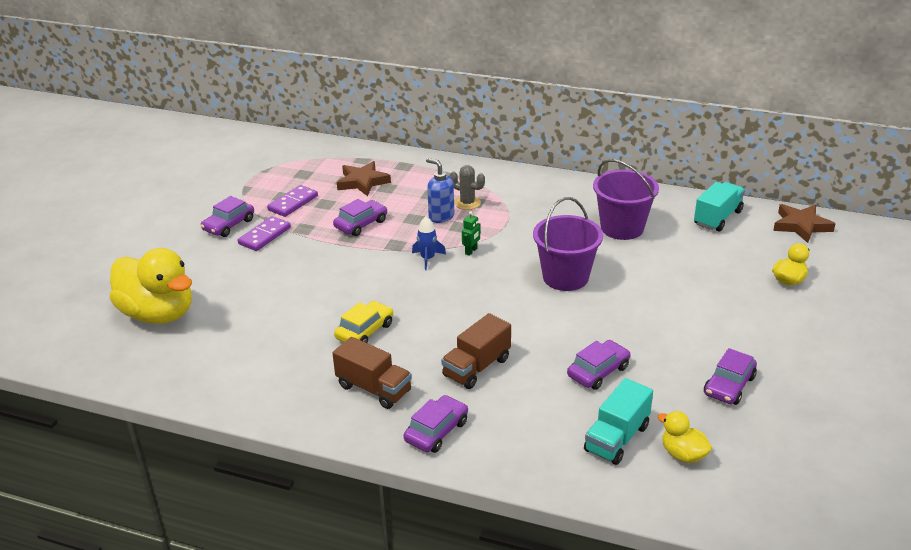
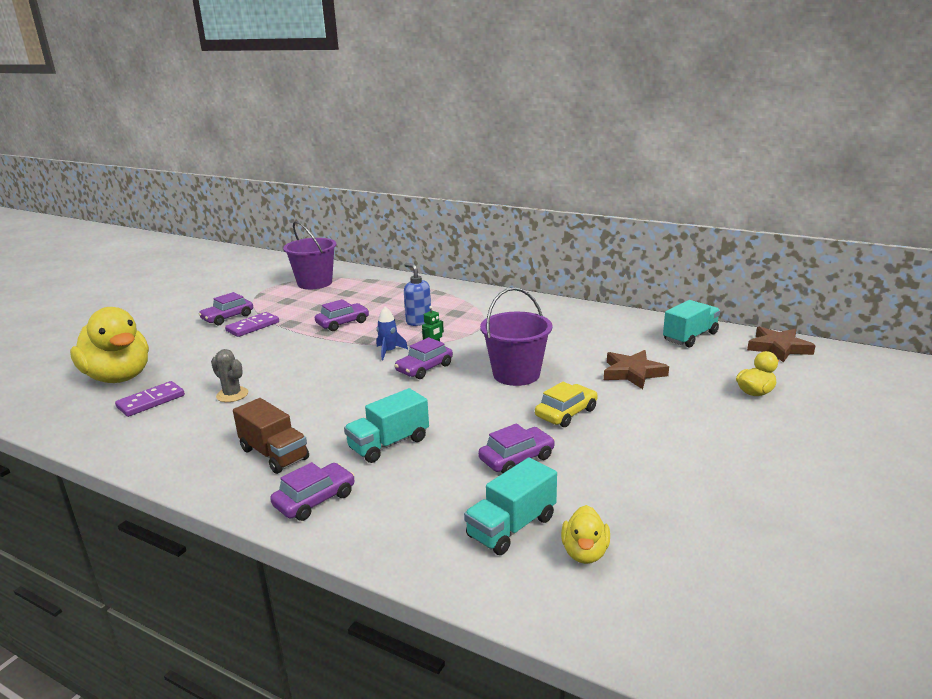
camera: 10 degrees right, 10 degrees down
purple domino [267,185,318,217] -> purple domino moved to [115,381,185,417]
yellow car [334,301,393,343] -> yellow car moved to [535,382,598,427]
brown star [337,161,391,196] -> brown star moved to [604,350,669,389]
brown truck [441,313,511,389] -> turquoise truck [344,388,429,463]
grey cactus [450,165,485,210] -> grey cactus moved to [211,349,248,402]
purple bucket [593,159,659,240] -> purple bucket moved to [283,221,336,289]
yellow duck [658,411,712,463] -> yellow duck turned 135 degrees counterclockwise [561,505,610,564]
purple car [704,348,757,405] -> purple car moved to [394,337,453,379]

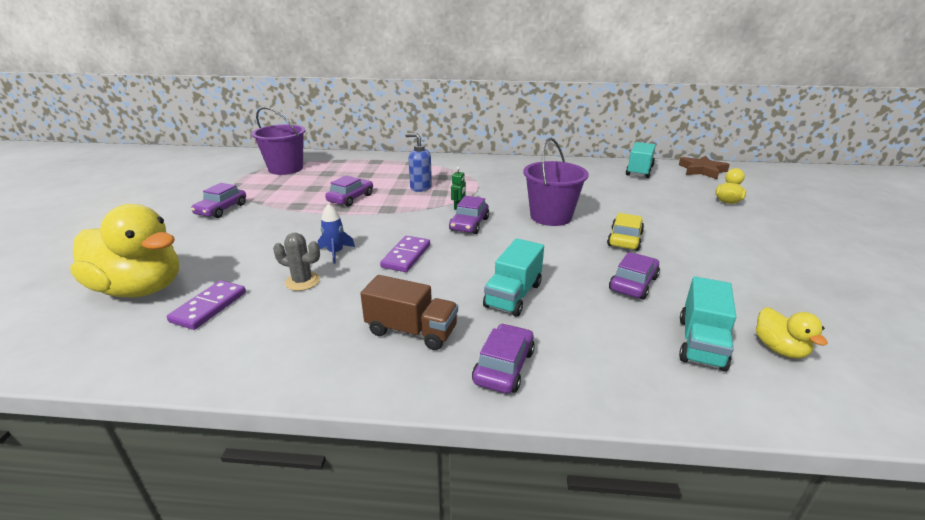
camera: 25 degrees left, 5 degrees up
purple domino [225,312,279,337] -> purple domino moved to [380,236,430,272]
blue rocket [377,307,408,360] -> blue rocket moved to [318,204,355,264]
brown star [604,350,669,389] -> none

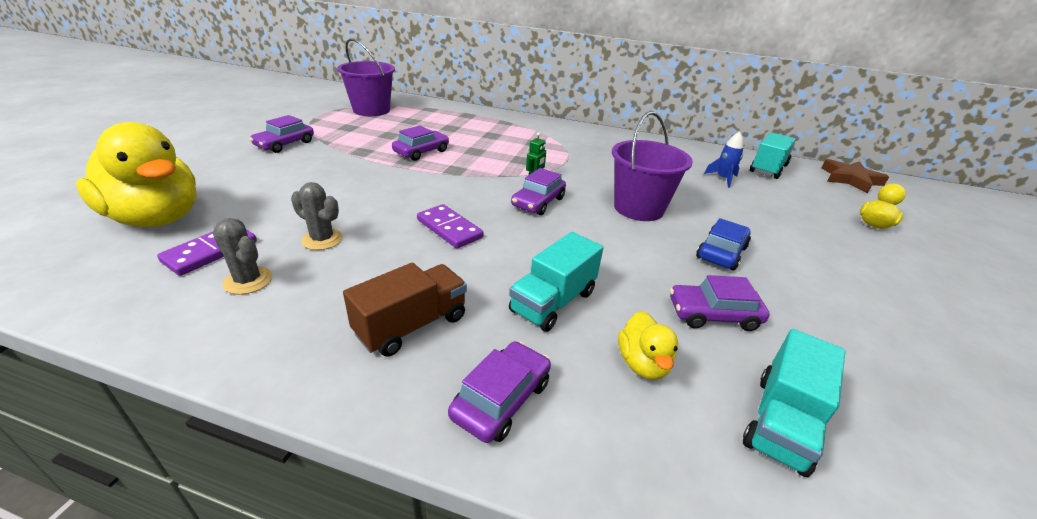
camera: 10 degrees right, 5 degrees up
blue rocket [318,204,355,264] -> blue rocket moved to [704,132,744,188]
brown truck [360,275,458,350] -> brown truck turned 75 degrees counterclockwise [343,263,467,356]
purple domino [380,236,430,272] -> purple domino turned 75 degrees counterclockwise [417,204,484,248]
blue soap dispenser [405,133,432,192] -> none
yellow car [607,213,644,251] -> blue car [696,218,751,270]
purple car [609,252,660,299] -> purple car turned 135 degrees counterclockwise [670,275,770,331]
yellow duck [756,307,828,359] -> yellow duck moved to [618,311,678,380]
none -> grey cactus [213,218,272,295]

